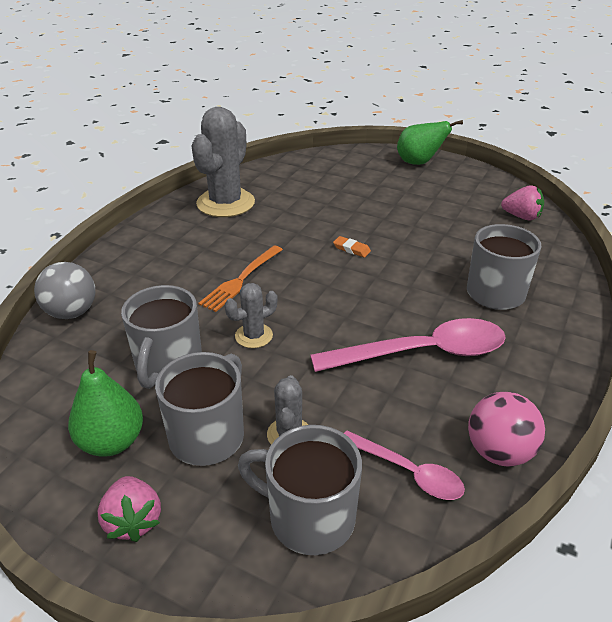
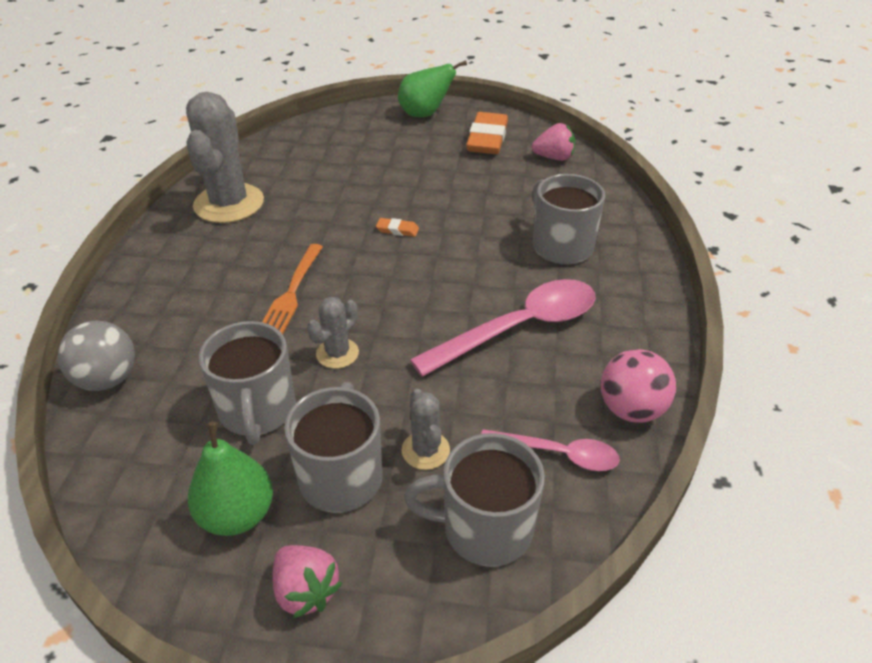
camera: 20 degrees left, 5 degrees up
none -> orange eraser [466,112,508,154]

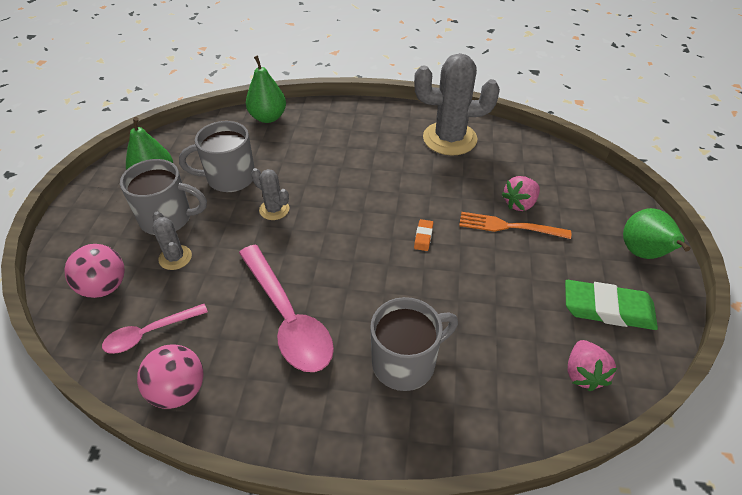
camera: 90 degrees right, 5 degrees up
grey ball [58,321,135,391] -> green pear [246,55,286,123]
orange fork [262,244,323,335] -> orange fork moved to [459,212,571,239]
pink strawberry [272,545,342,619] -> pink strawberry moved to [501,176,540,211]
grey cactus [402,389,450,470] -> grey cactus turned 75 degrees clockwise [153,212,192,270]
grey mug [404,433,545,567] -> pink ball [65,244,125,298]
orange eraser [466,112,508,154] -> green eraser [565,280,658,330]
pink spoon [481,429,620,471] -> pink spoon turned 45 degrees clockwise [102,304,208,354]

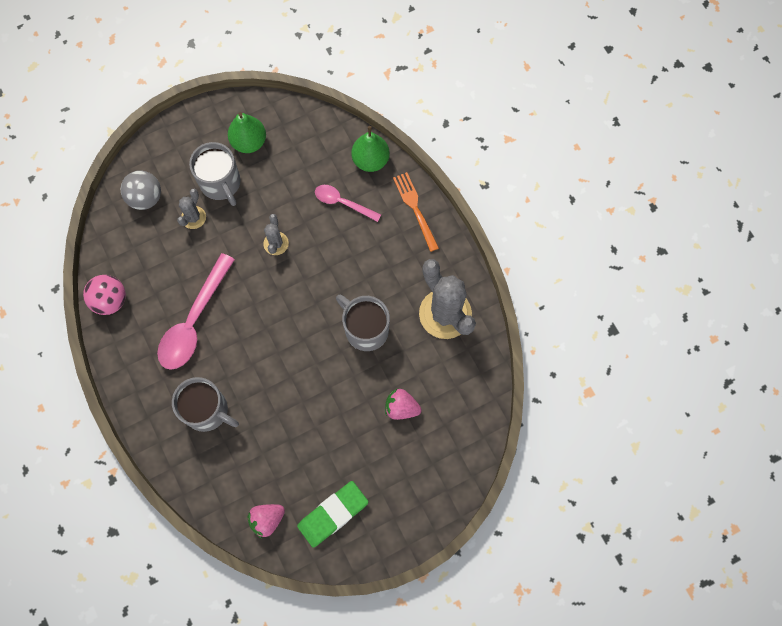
camera: 55 degrees right, 25 degrees up
pink ball [65,244,125,298] -> grey ball [121,170,161,210]
pink spoon [102,304,208,354] -> pink spoon moved to [315,185,381,222]
grey mug [179,121,254,192] -> grey mug moved to [336,295,390,351]
orange eraser [414,219,433,251] -> none
orange fork [459,212,571,239] -> orange fork moved to [393,172,439,252]
green eraser [565,280,658,330] -> green eraser turned 75 degrees clockwise [297,481,369,548]
green pear [623,208,691,259] -> none

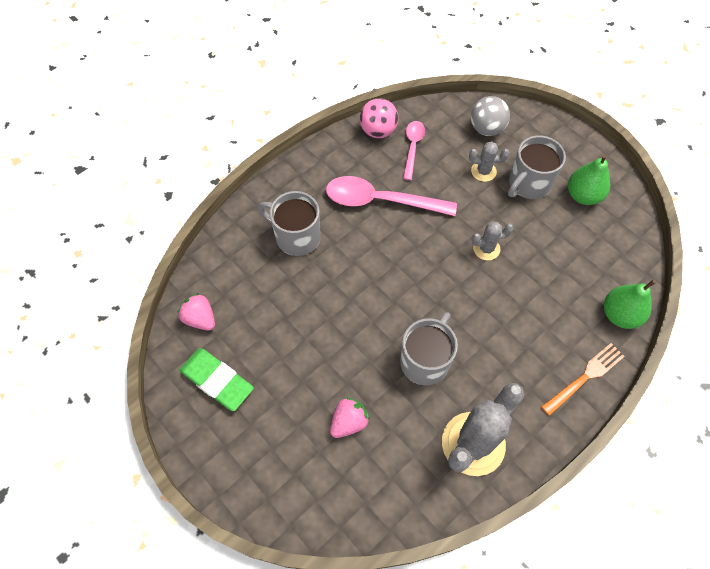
camera: 75 degrees right, 10 degrees down
grey mug [172,377,239,432] -> grey mug turned 105 degrees clockwise [258,191,321,256]
pink spoon [315,185,381,222] -> pink spoon moved to [403,121,425,180]
pink strawberry [385,389,422,420] -> pink strawberry turned 45 degrees clockwise [330,397,370,438]

